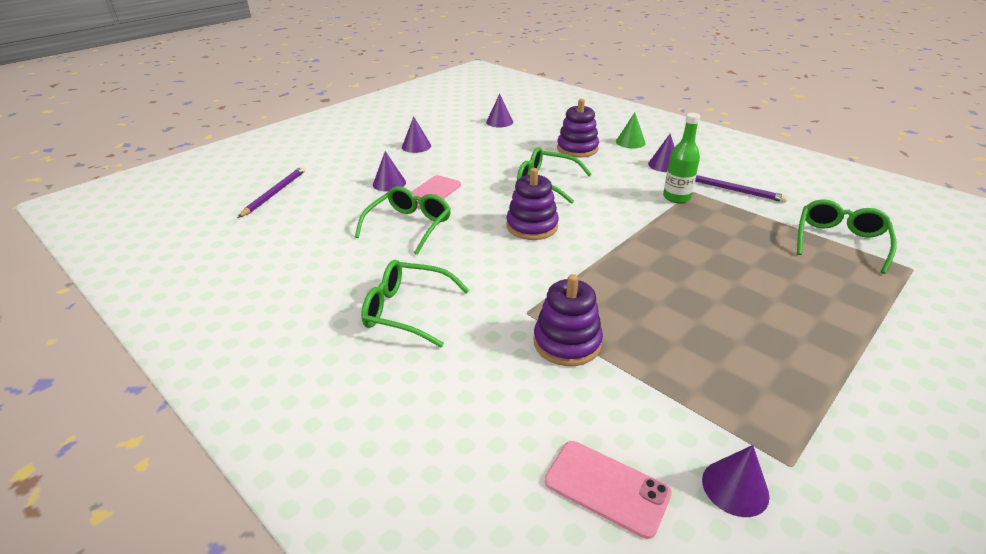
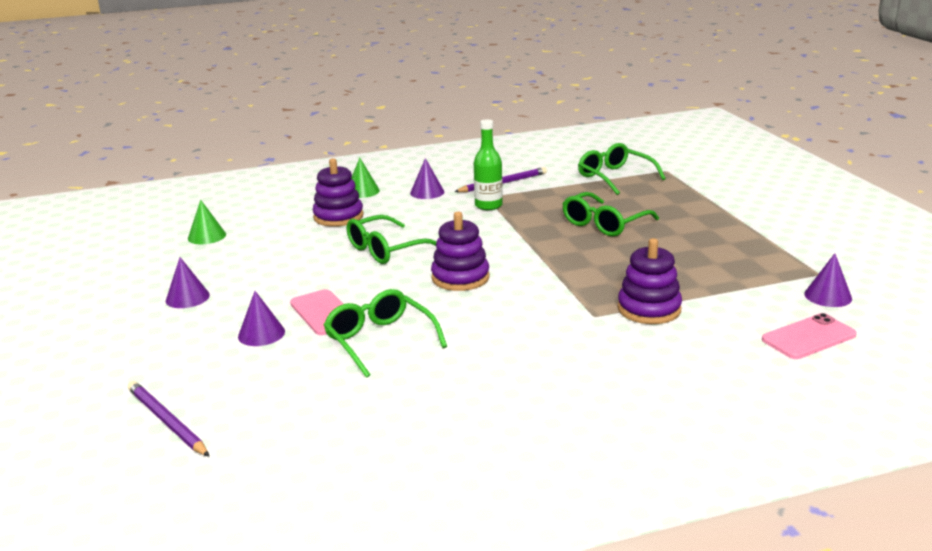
camera: 60 degrees left, 10 degrees down
green glasses [361,260,469,347] -> green glasses moved to [562,192,659,237]
purple cone [486,94,513,127] -> green cone [188,200,226,244]

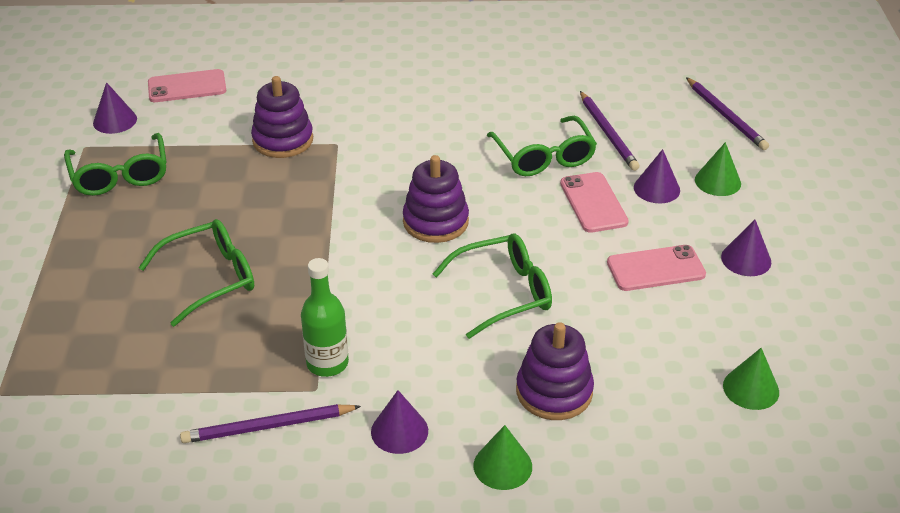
camera: 165 degrees left, 15 degrees up
green glasses [578,143,666,195] -> green glasses moved to [64,133,167,196]
none -> purple pencil [580,91,640,171]
none -> pink phone [607,245,706,291]
none -> green cone [695,142,741,196]

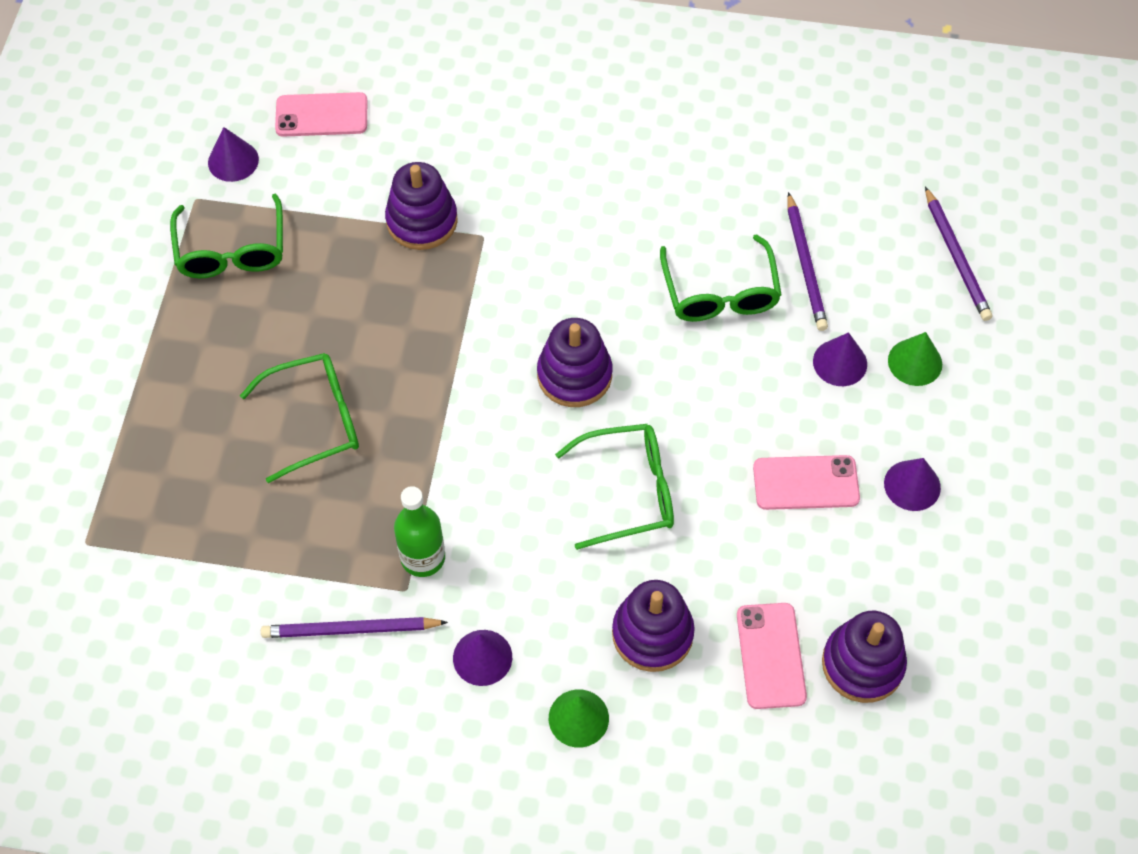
camera: 10 degrees right, 20 degrees up
pink phone [560,172,629,233] -> pink phone moved to [737,603,807,709]
green cone [723,348,779,410] -> purple stacking toy [822,611,907,703]

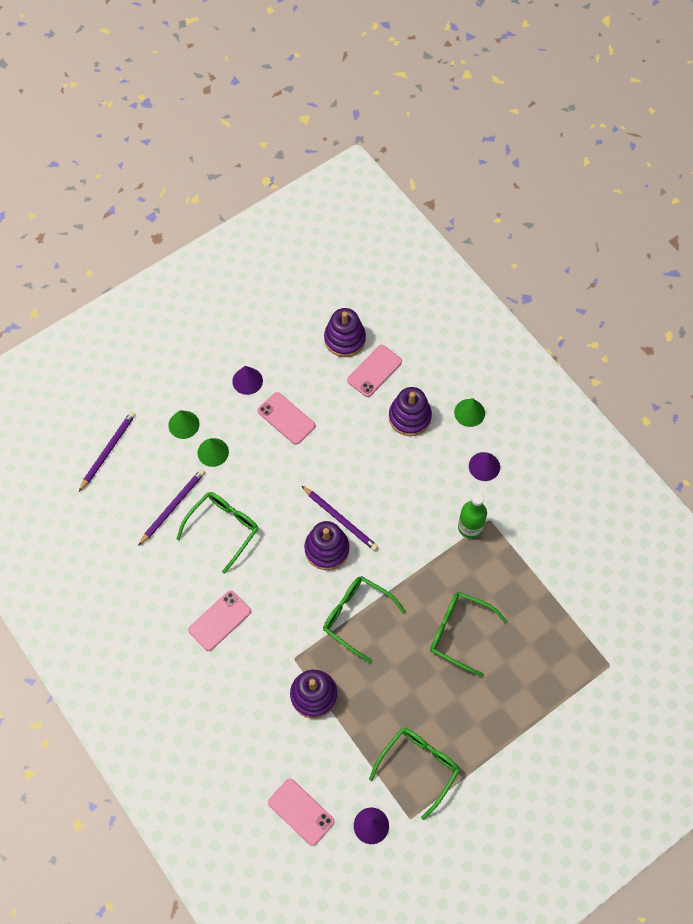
camera: 135 degrees left, 5 degrees up
purple pencil [261,617,448,638] -> purple pencil moved to [302,486,378,551]
green glasses [555,424,674,550] -> green glasses moved to [323,576,406,663]
purple cone [813,332,867,386] -> green cone [198,438,229,467]
none -> pink phone [188,591,251,651]

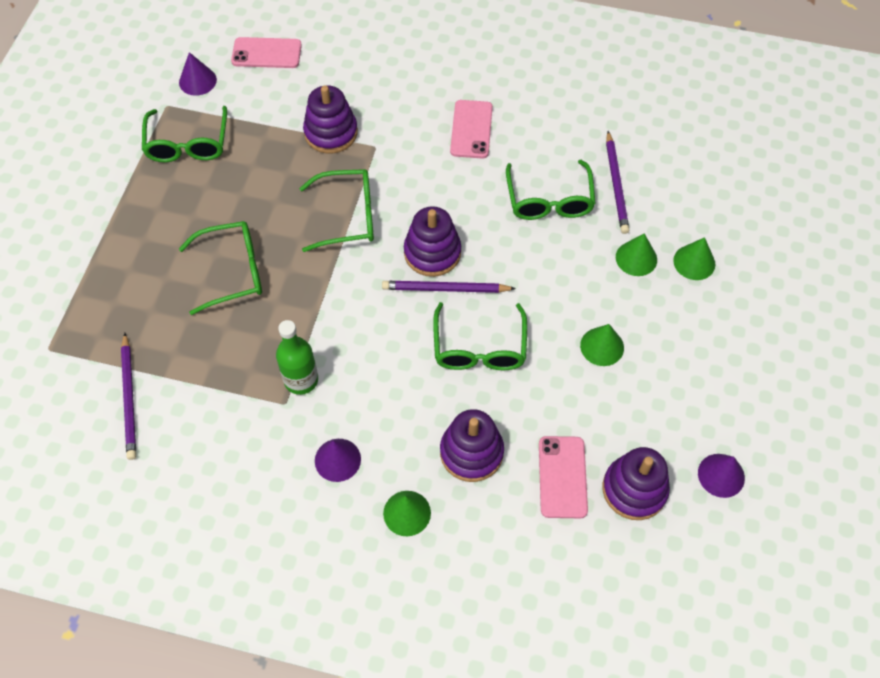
camera: 140 degrees right, 5 degrees down
purple pencil [79,411,136,491] -> purple pencil moved to [121,333,136,460]
purple cone [232,366,263,395] -> purple cone moved to [698,454,745,498]
pink phone [258,392,315,445] -> green cone [580,324,624,366]
none -> green glasses [433,302,527,370]

